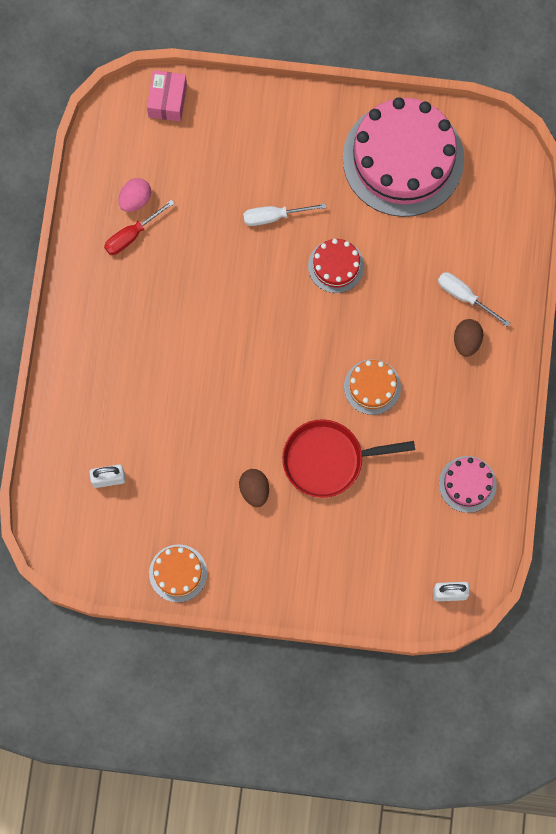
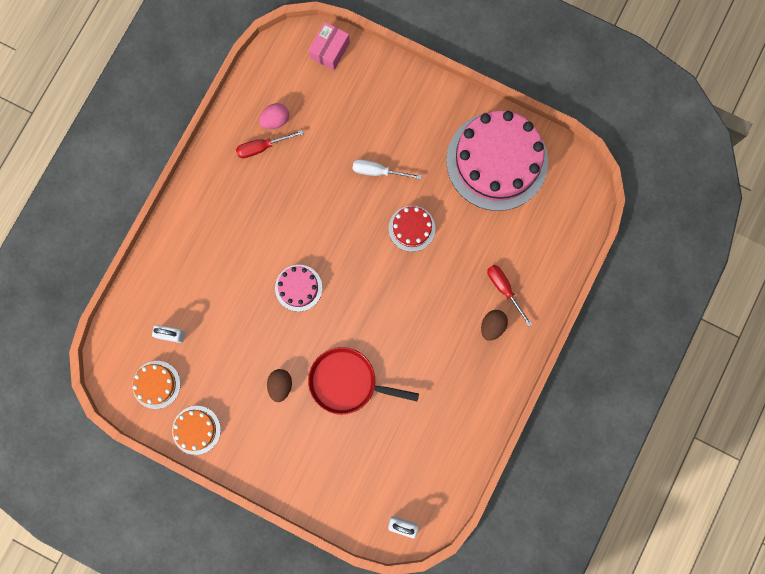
camera: 20 degrees right, 5 degrees up
orange cake [344,359,401,415] -> orange cake moved to [132,361,181,409]
white screwdriver [438,272,510,327] -> red screwdriver [487,265,533,327]
pink cake [439,456,497,513] -> pink cake moved to [275,265,322,312]

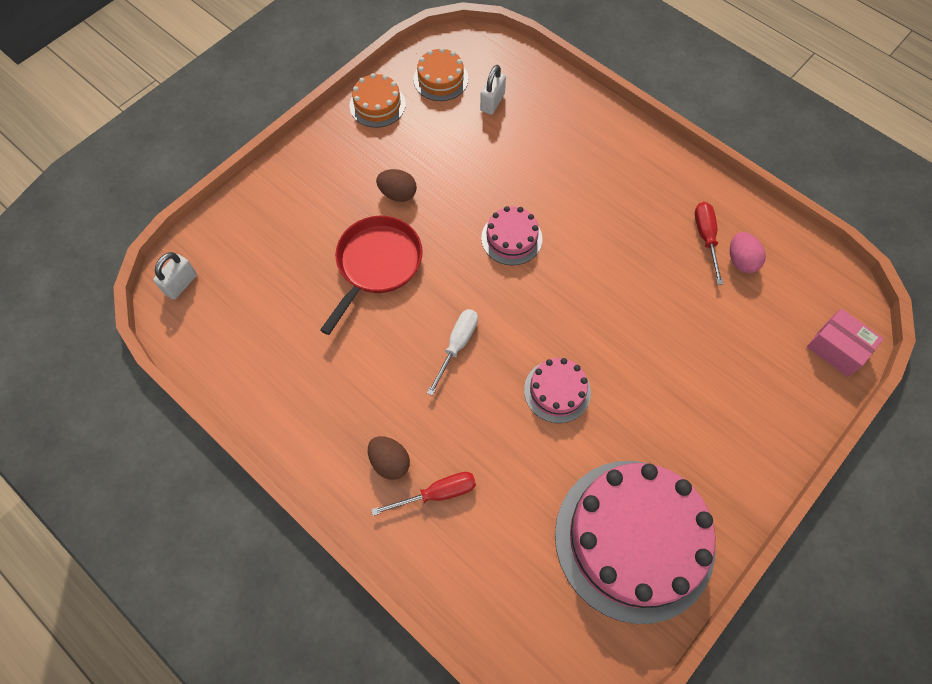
camera: 105 degrees right, 15 degrees down
white screwdriver [352,159,422,180] -> white screwdriver moved to [427,309,478,396]
red cake [389,206,435,252] -> pink cake [524,358,591,423]

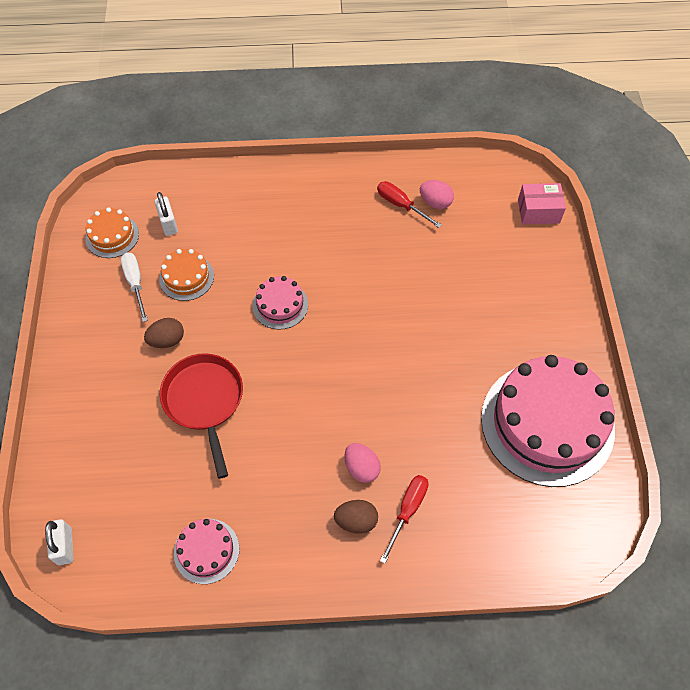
camera: 45 degrees left, 5 degrees down
orange cake [350,73,406,128] -> orange cake moved to [159,249,214,301]
white screwdriver [427,309,478,396] -> white screwdriver moved to [121,253,148,322]
pink cake [524,358,591,423] -> pink cake moved to [174,519,239,584]
none -> pink egg [344,443,381,483]

